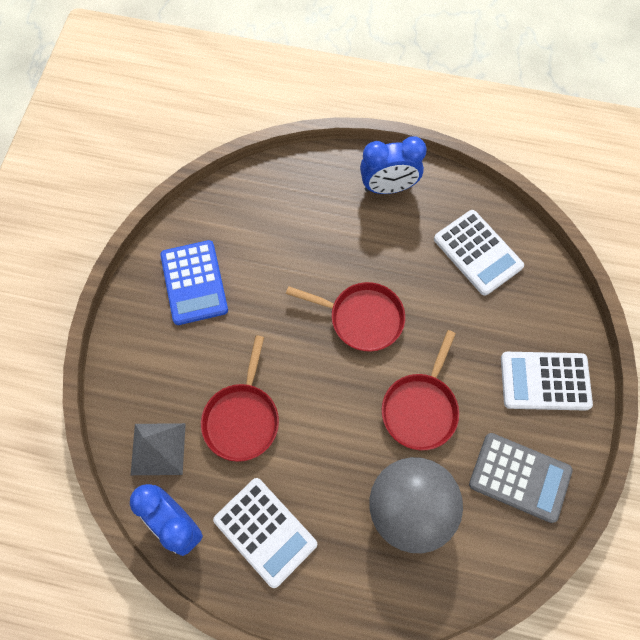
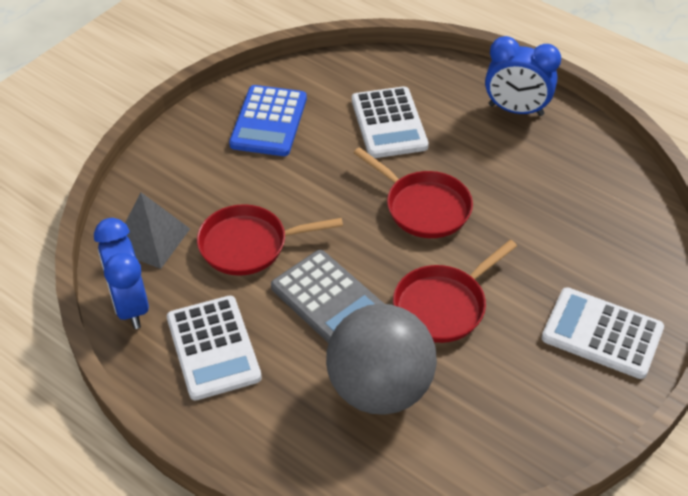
camera: 25 degrees right, 20 degrees down
red pan [201,335,279,462] -> red pan turned 45 degrees clockwise [197,204,343,276]
white calculator [434,210,524,296] -> white calculator moved to [352,86,429,158]
grey calculator [469,433,573,523] -> grey calculator moved to [271,250,384,343]

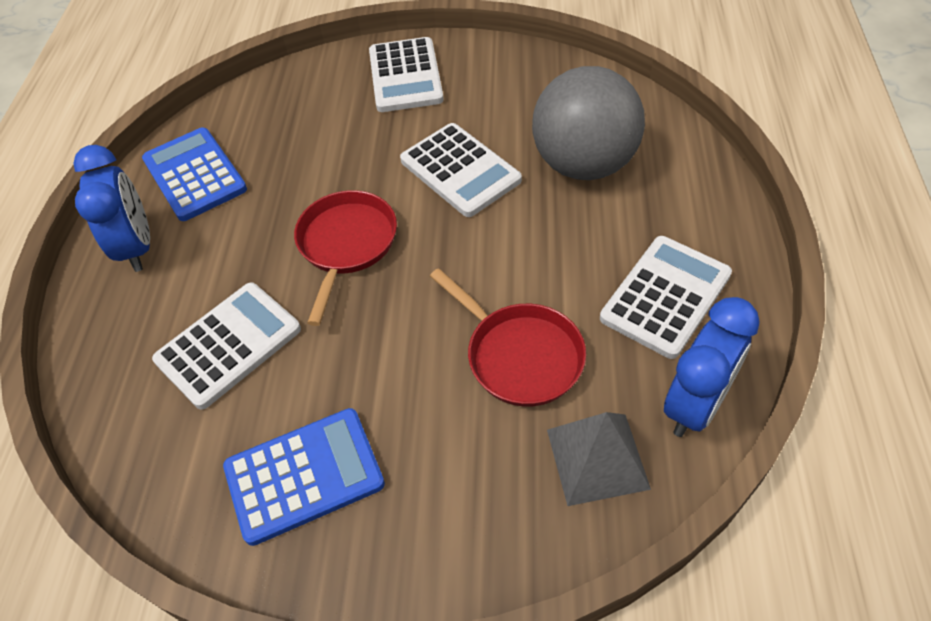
camera: 120 degrees left, 5 degrees up
grey calculator [271,250,384,343] -> none
red pan [393,240,517,343] -> white calculator [400,123,522,217]
none -> blue calculator [142,128,247,221]

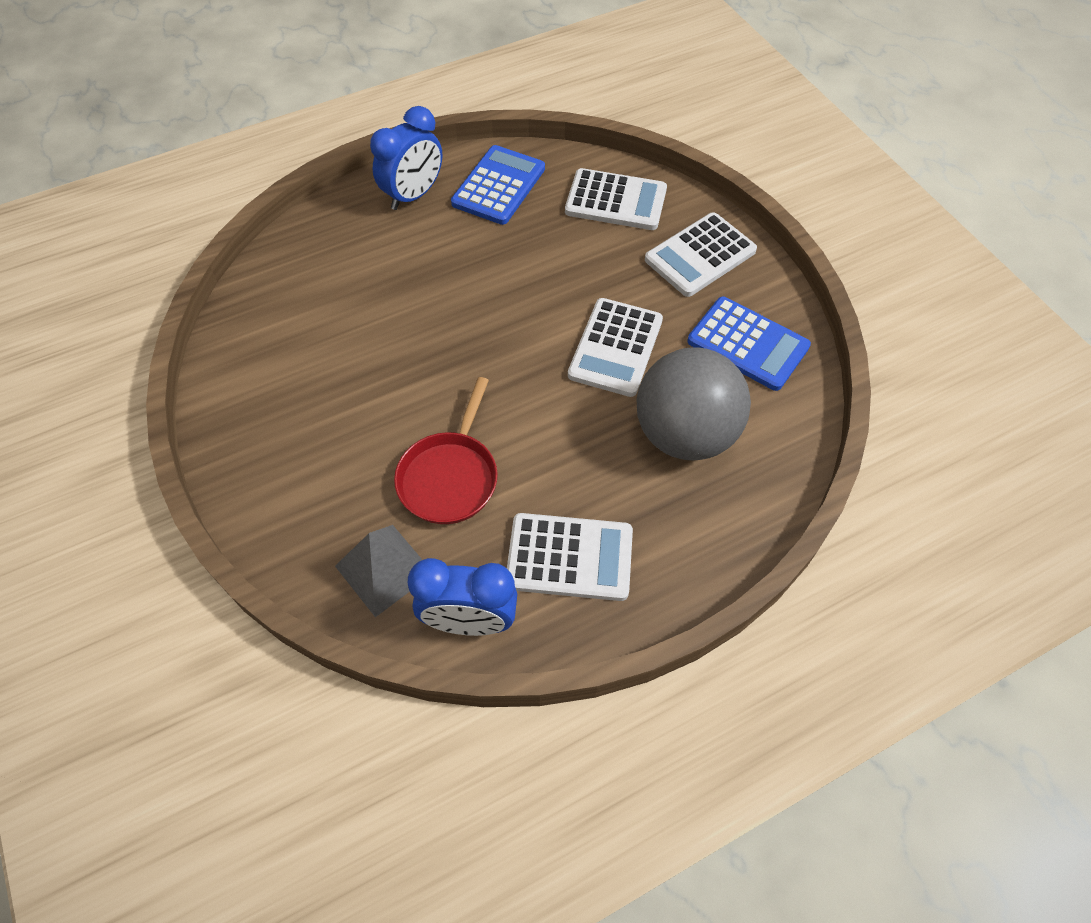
camera: 55 degrees right, 5 degrees up
white calculator [152,283,301,410] -> white calculator moved to [565,168,667,230]
blue calculator [223,408,385,546] -> blue calculator moved to [687,297,811,391]
red pan [294,190,397,326] -> none

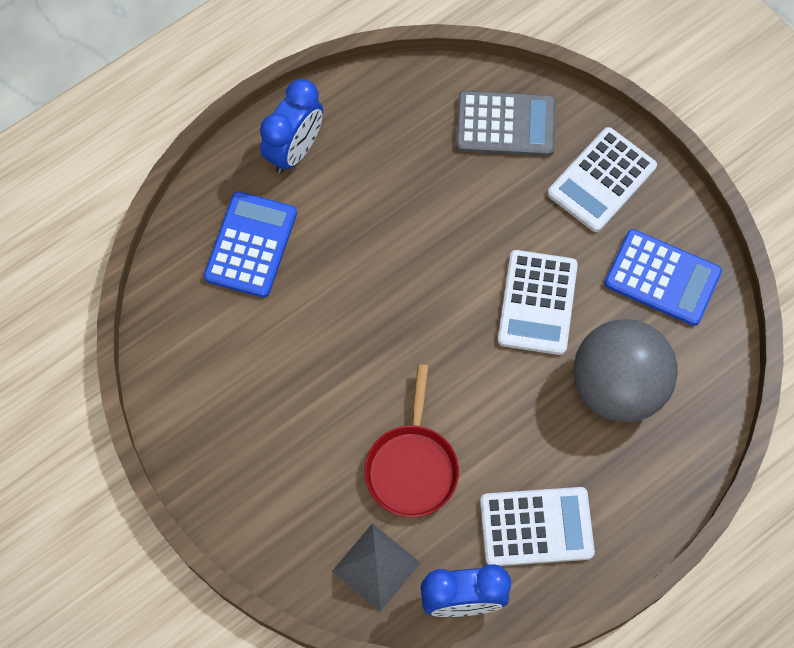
camera: 10 degrees left, 10 degrees up
blue calculator [451,145,545,225] -> blue calculator moved to [204,192,297,298]
white calculator [565,168,667,230] -> grey calculator [456,91,556,156]

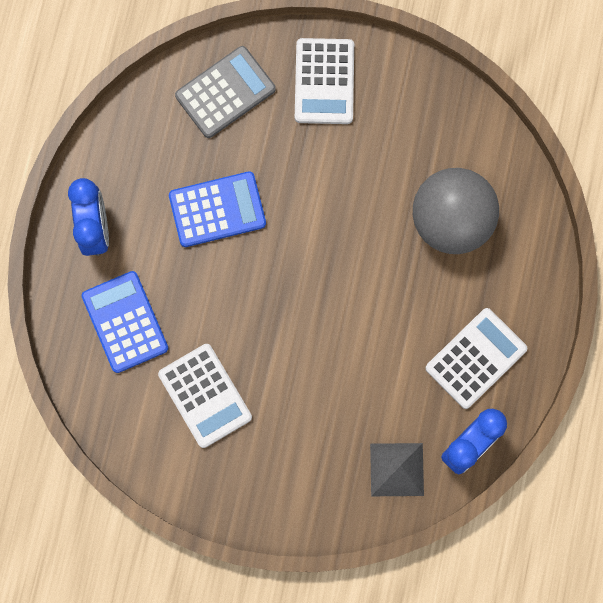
camera: 40 degrees left, 10 degrees up
red pan [364,364,459,517] -> none
white calculator [498,250,578,355] -> white calculator moved to [158,344,252,448]
blue calculator [604,229,722,326] -> blue calculator moved to [169,171,266,247]

